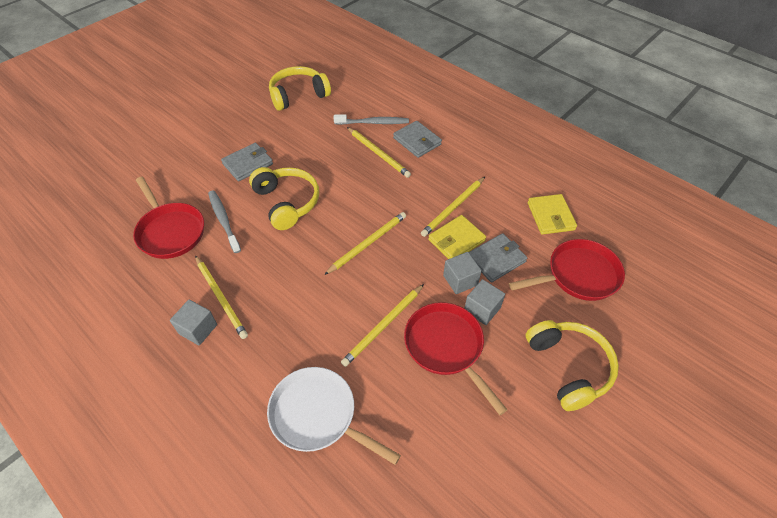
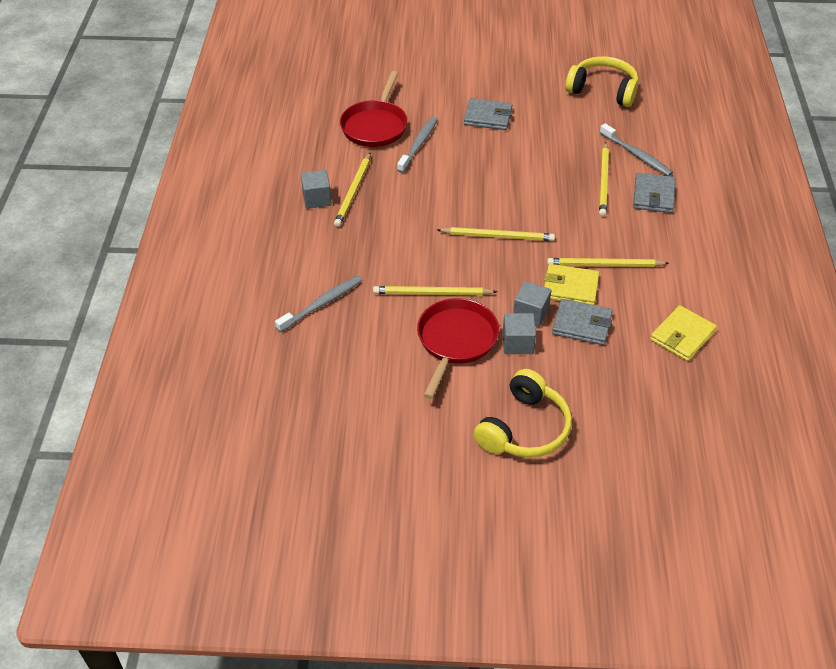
camera: 50 degrees right, 5 degrees down
yellow headphones [249,167,319,230] -> none
white pan [267,367,401,465] -> grey toothbrush [275,276,362,332]
red pan [509,239,625,301] -> none

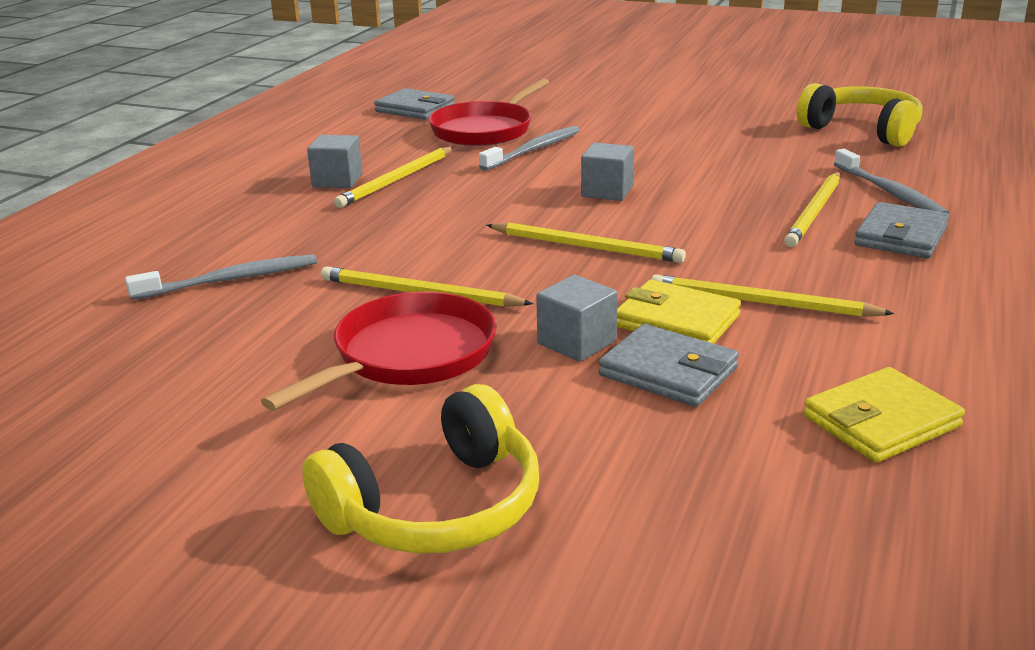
camera: 20 degrees right, 20 degrees down
grey wallet [464,98,512,130] -> grey wallet moved to [374,88,455,120]
grey cube [502,313,536,354] -> grey cube moved to [581,143,634,201]

